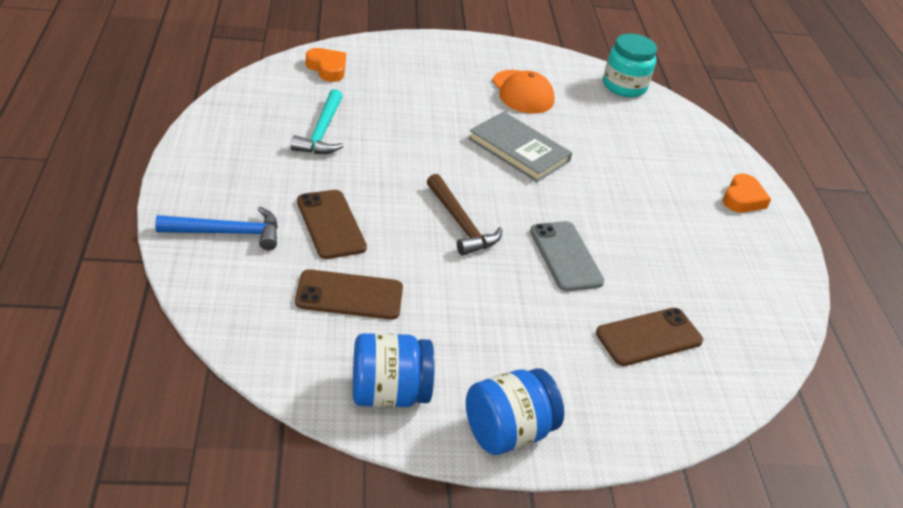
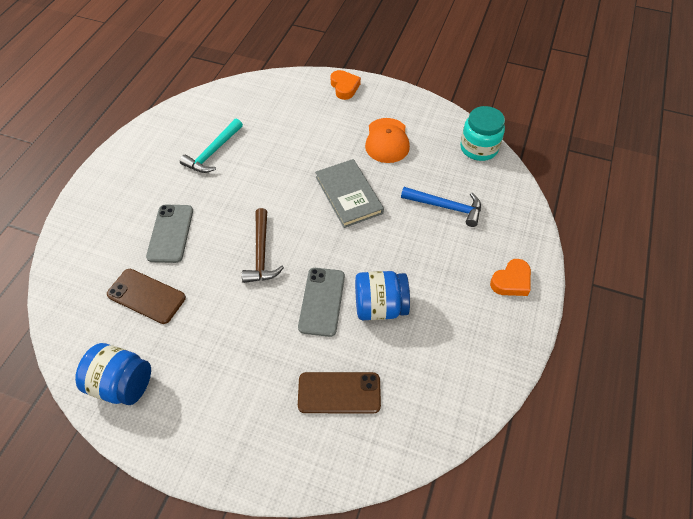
camera: 30 degrees right, 15 degrees up
blue hammer [155,207,278,250] -> blue hammer moved to [401,187,481,227]
brown phone [297,190,367,259] -> grey phone [146,204,193,263]
orange heart [306,48,346,82] -> orange heart moved to [331,70,361,100]
blue jar [466,368,564,455] -> blue jar moved to [355,271,410,320]

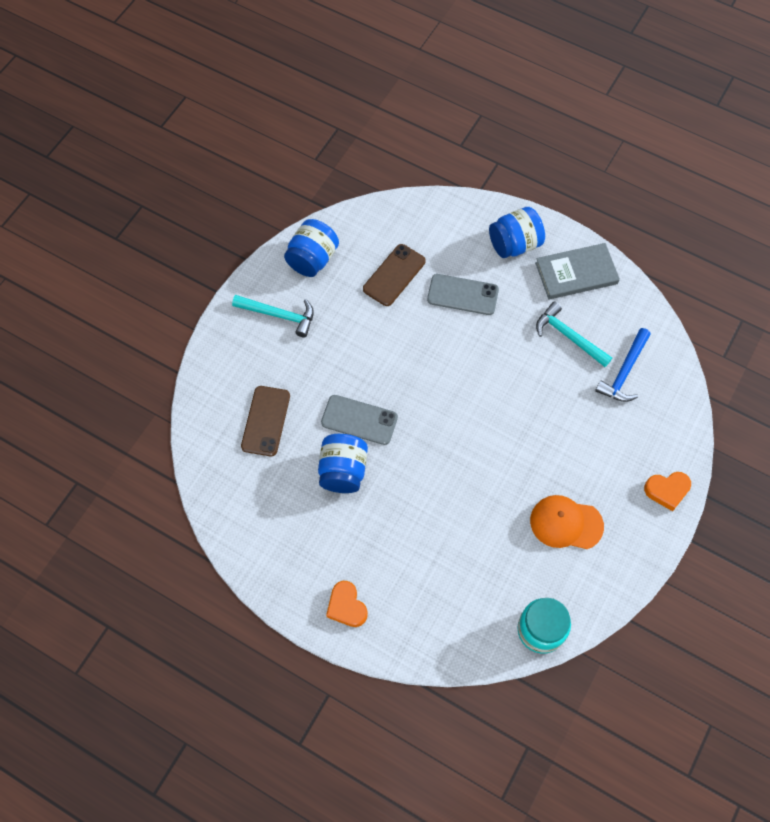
camera: 100 degrees right, 10 degrees up
brown hammer [242,208,284,283] -> none
grey book [315,159,384,228] -> grey book moved to [535,243,620,299]
blue hammer [401,187,481,227] -> blue hammer moved to [595,328,651,402]
none -> turquoise hammer [232,295,314,337]
none -> blue jar [489,207,545,258]

